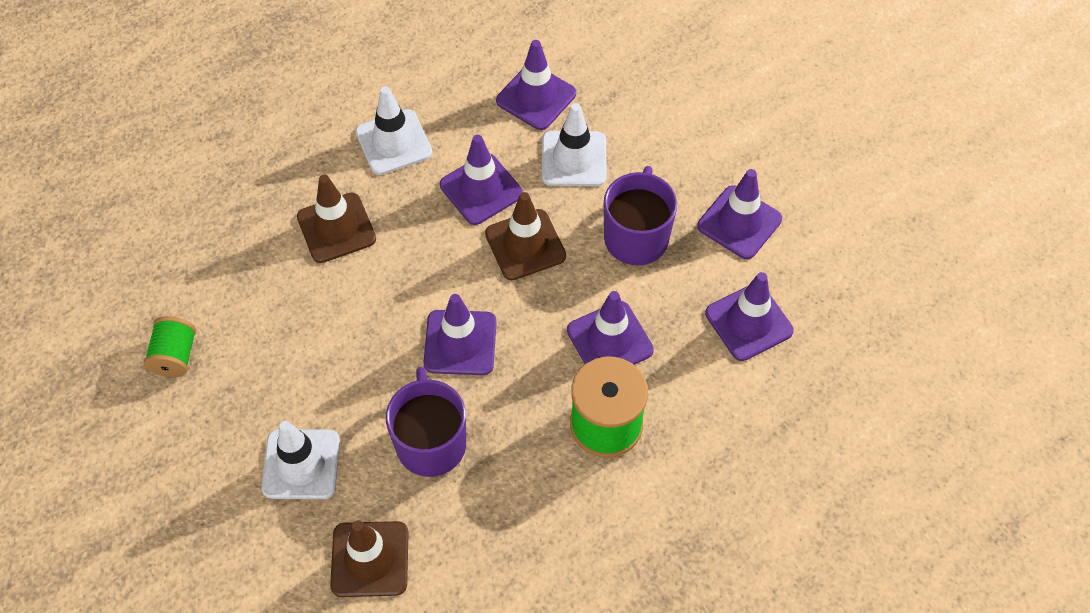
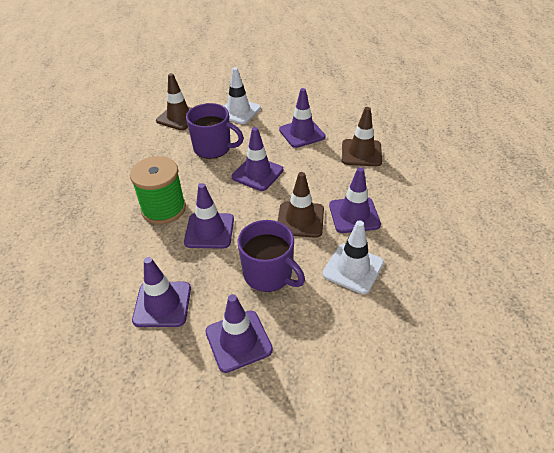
camera: 120 degrees right, 15 degrees down
green spool [144,316,196,377] -> none
white traffic cone [355,86,432,175] -> none
purple traffic cone [496,40,576,130] -> purple traffic cone moved to [279,88,326,148]

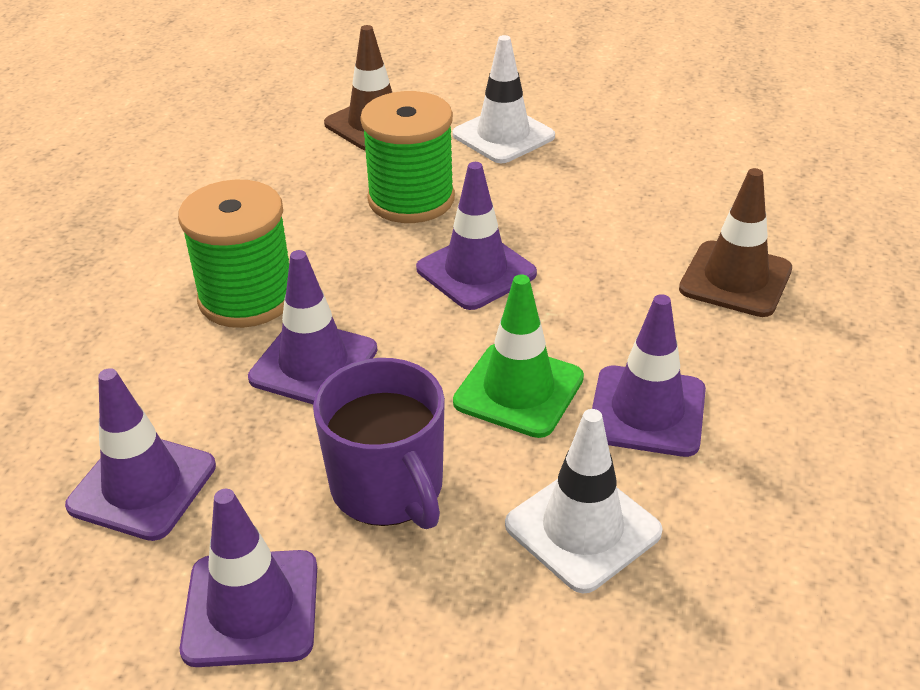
camera: 20 degrees right, 5 degrees down
purple mug [186,103,244,159] -> green spool [360,91,455,223]
brown traffic cone [278,172,324,238] -> green traffic cone [453,274,584,438]
purple traffic cone [279,88,326,148] -> none

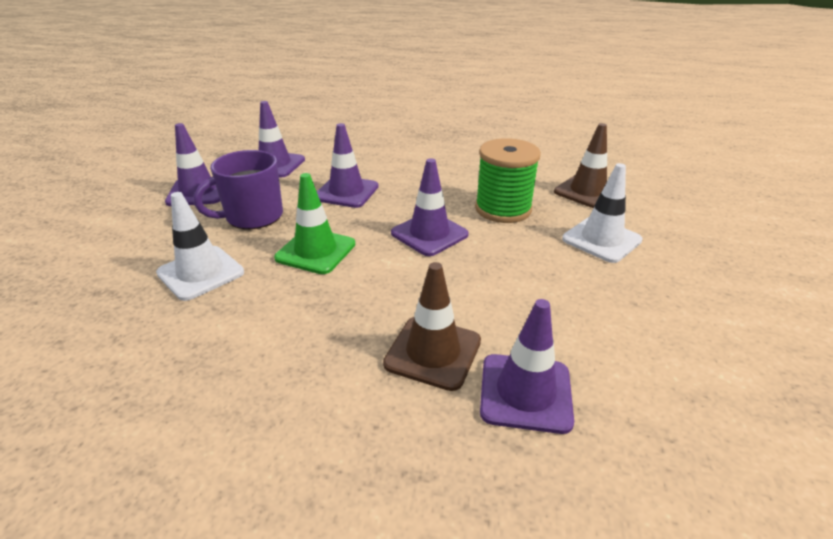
camera: 85 degrees right, 5 degrees down
green spool [178,180,289,328] -> none
purple traffic cone [592,294,706,457] -> purple traffic cone moved to [480,299,574,434]

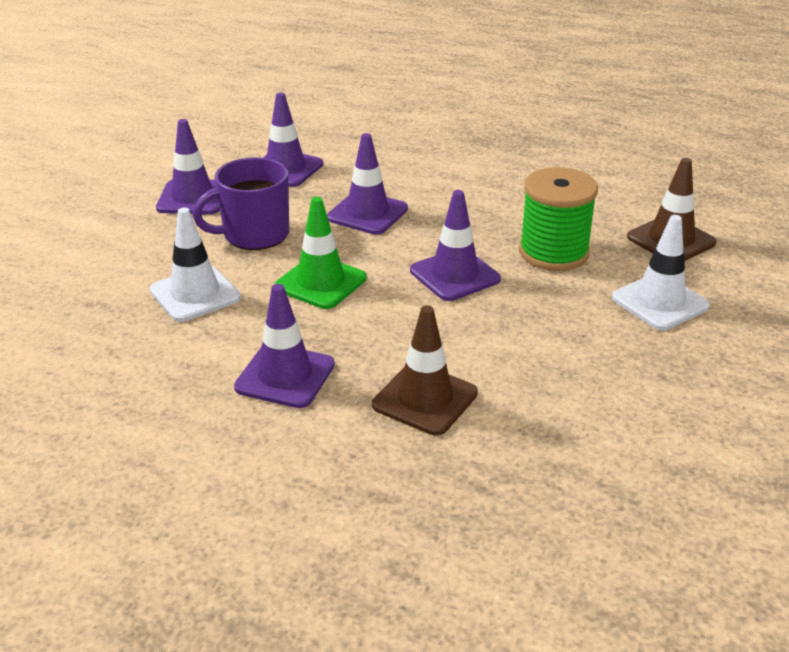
camera: 10 degrees right, 0 degrees up
purple traffic cone [480,299,574,434] -> purple traffic cone moved to [234,284,335,408]

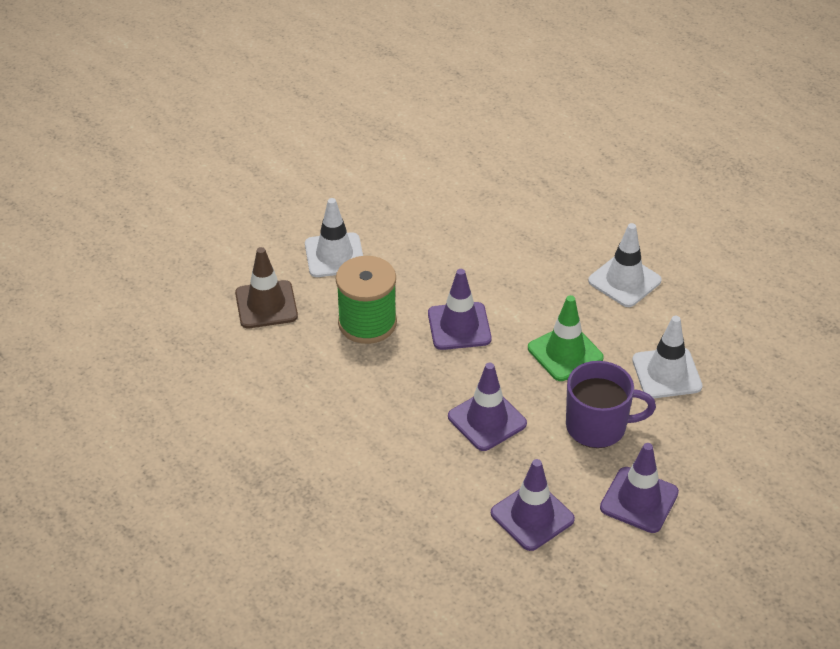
camera: 155 degrees left, 10 degrees up
purple traffic cone [234,284,335,408] -> white traffic cone [588,223,662,307]
brown traffic cone [372,305,478,435] -> none

